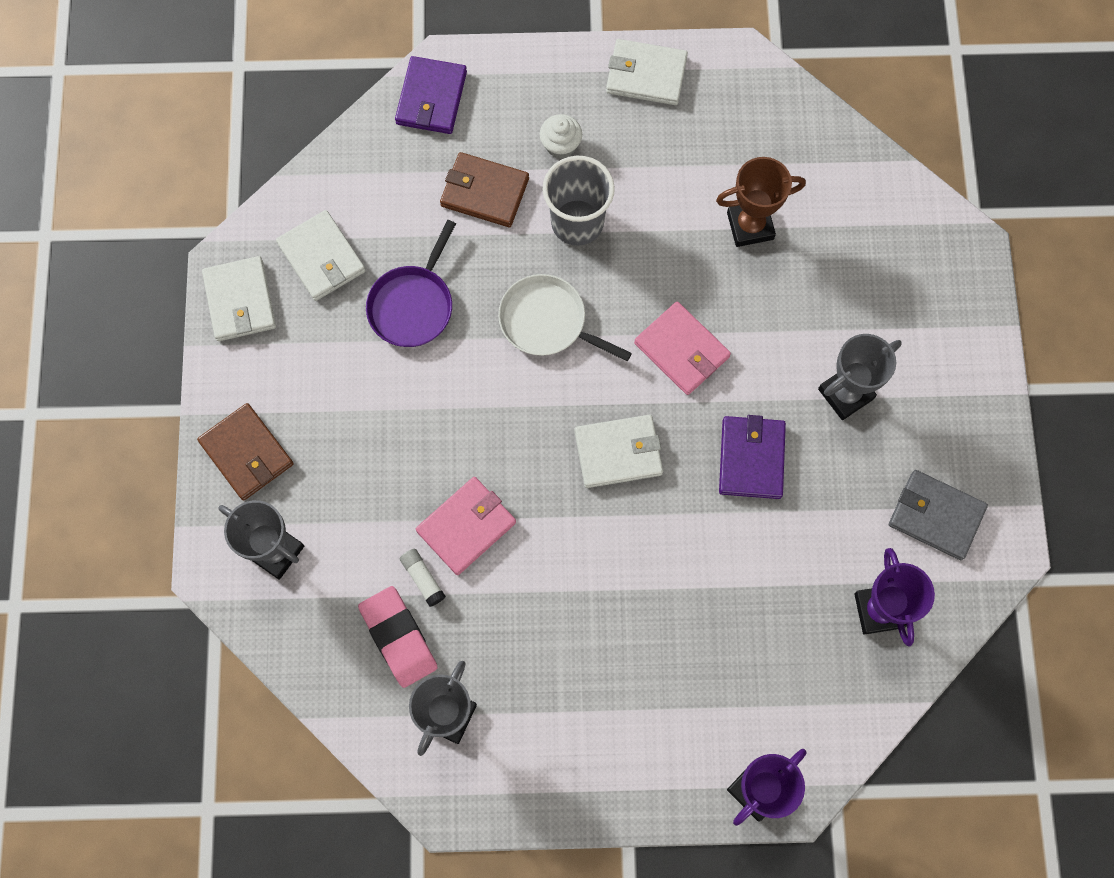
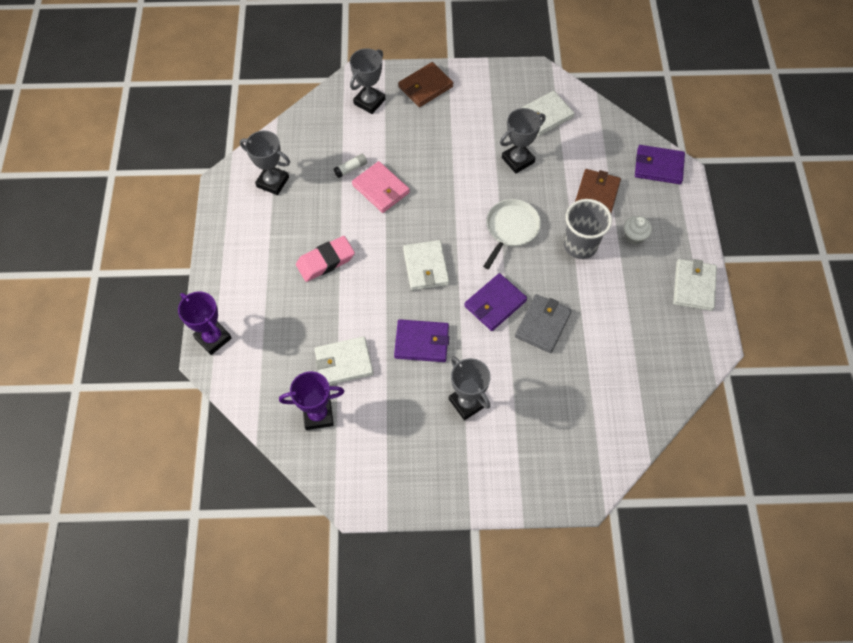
camera: 90 degrees right, 10 degrees down
white wallet [202,256,276,341] -> white wallet moved to [314,336,374,385]
pink eraser [358,586,438,688] -> pink eraser moved to [296,236,355,282]
purple pan [366,220,456,347] -> grey trophy [500,108,545,173]
pink wallet [634,302,731,395] -> purple wallet [464,273,527,331]
brown trophy [716,157,806,247] -> none
grey wallet [889,470,988,560] -> grey wallet moved to [515,294,572,353]

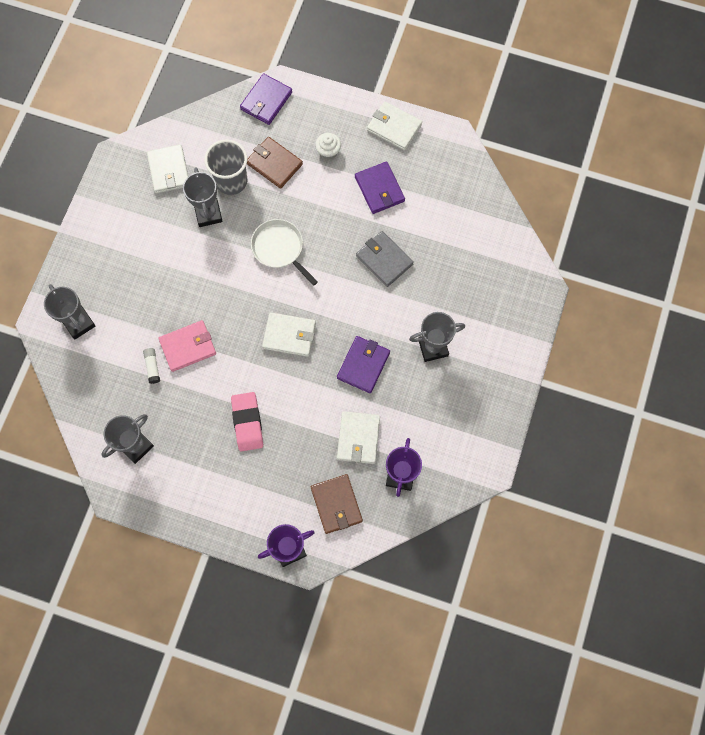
camera: 70 degrees left, 10 degrees up
brown wallet [398,62,453,107] -> brown wallet moved to [311,474,363,534]
purple wallet [464,273,527,331] -> purple wallet moved to [355,161,405,214]
grey cup [564,199,612,259] -> grey cup moved to [204,140,247,195]

